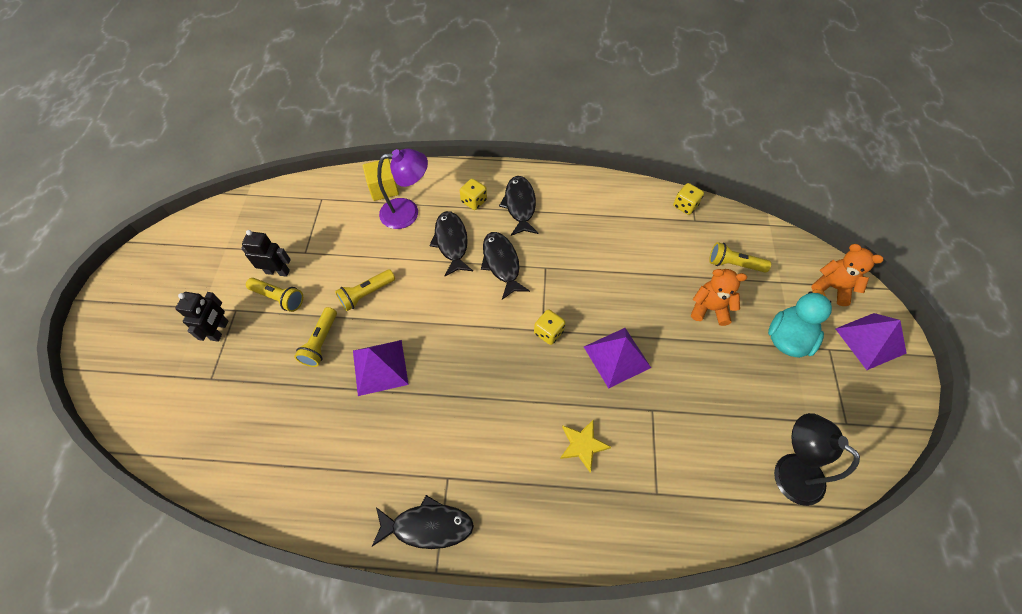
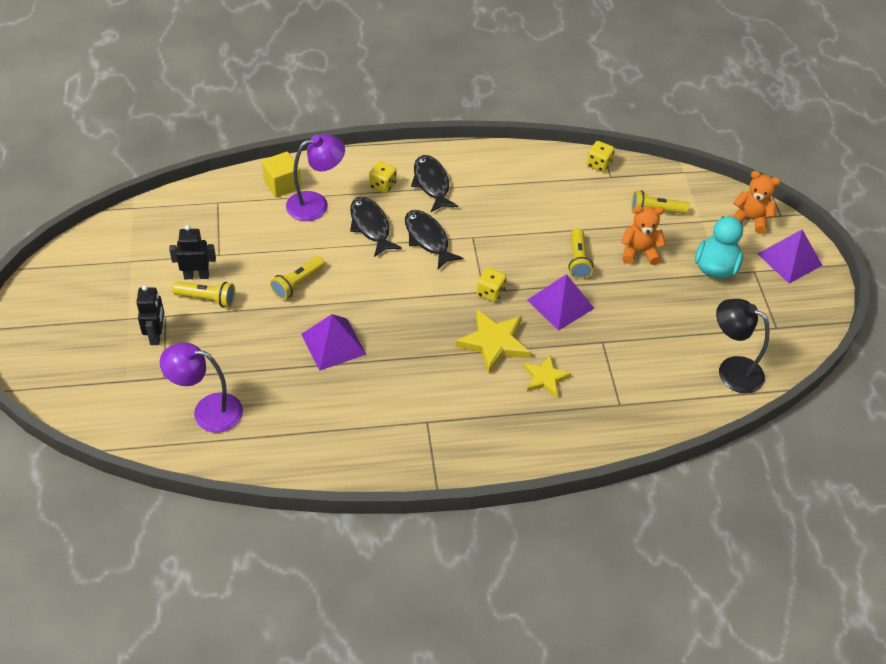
camera: 15 degrees left, 10 degrees down
yellow flashlight [294,307,337,367] -> yellow flashlight moved to [568,228,594,279]
black fish [372,495,474,549] -> none
none -> purple lamp [160,342,243,433]
none -> yellow star [455,310,531,374]

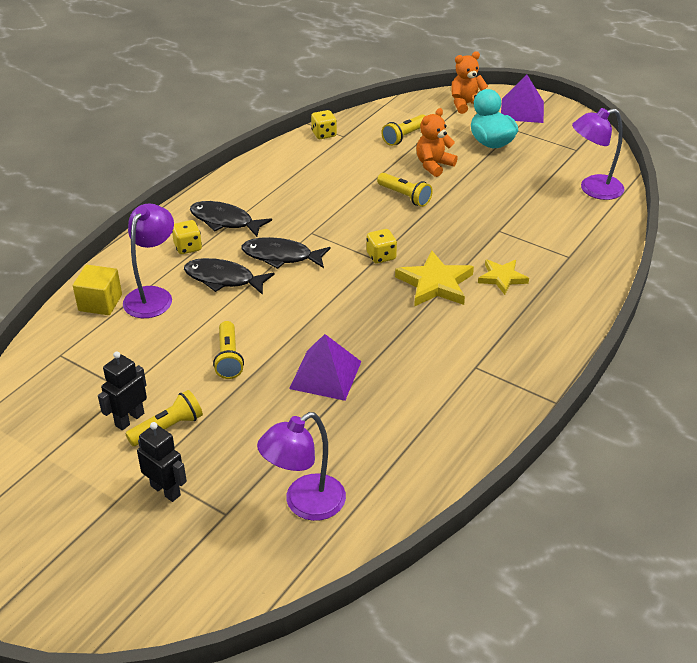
camera: 45 degrees left, 10 degrees down
purple pyramid [527,274,595,331] -> none
black lamp [716,299,770,393] -> purple lamp [572,108,624,200]

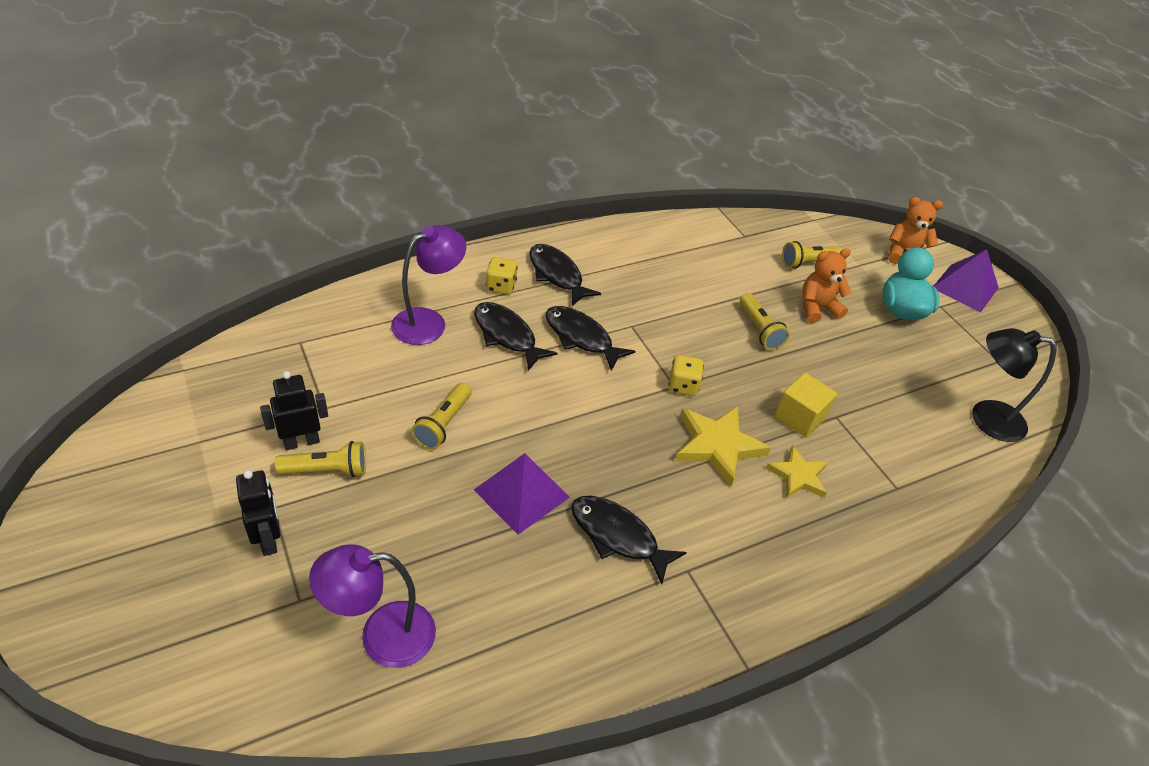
camera: 25 degrees right, 5 degrees up
yellow cube [73,265,122,315] -> yellow cube moved to [774,373,837,438]
yellow dice [311,110,337,139] -> none
purple lamp [572,108,624,200] -> black lamp [972,328,1057,442]
none -> black fish [571,496,687,584]

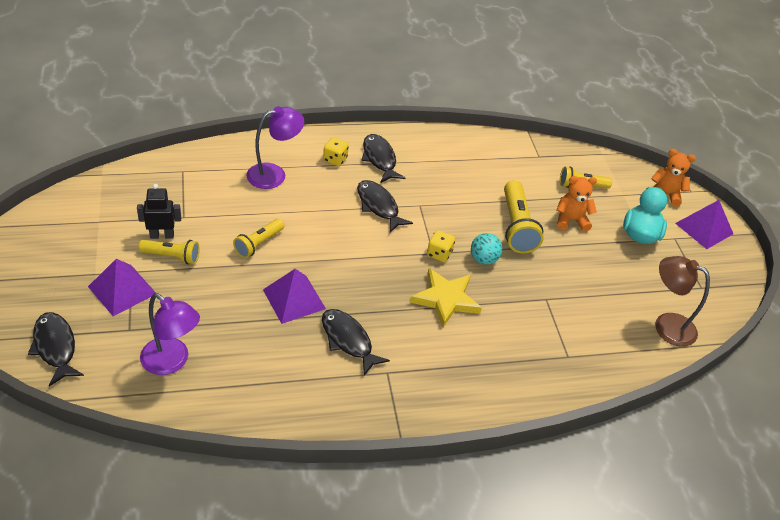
camera: 15 degrees right, 0 degrees up
black robot [236,470,281,556] -> purple pyramid [88,259,156,316]
purple lamp [309,544,436,668] -> purple lamp turned 150 degrees counterclockwise [140,293,200,375]
black fish [474,302,557,371] -> black fish moved to [28,312,84,386]
yellow flashlight [740,293,790,350] -> yellow flashlight [504,180,544,253], size x1.63
yellow star [766,445,828,499] -> none
yellow cube [774,373,837,438] -> none
black lamp [972,328,1057,442] -> brown lamp [655,256,710,347]
none -> turquoise ball [471,233,502,265]

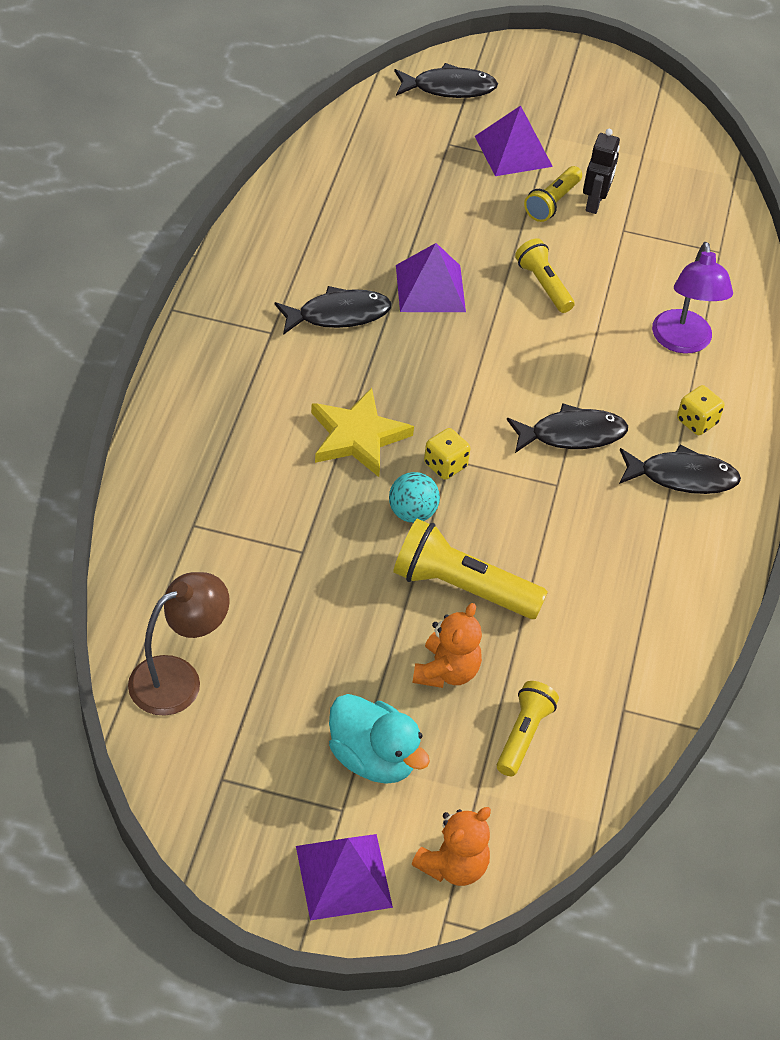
camera: 115 degrees right, 5 degrees up
purple lamp [140,293,200,375] -> none

